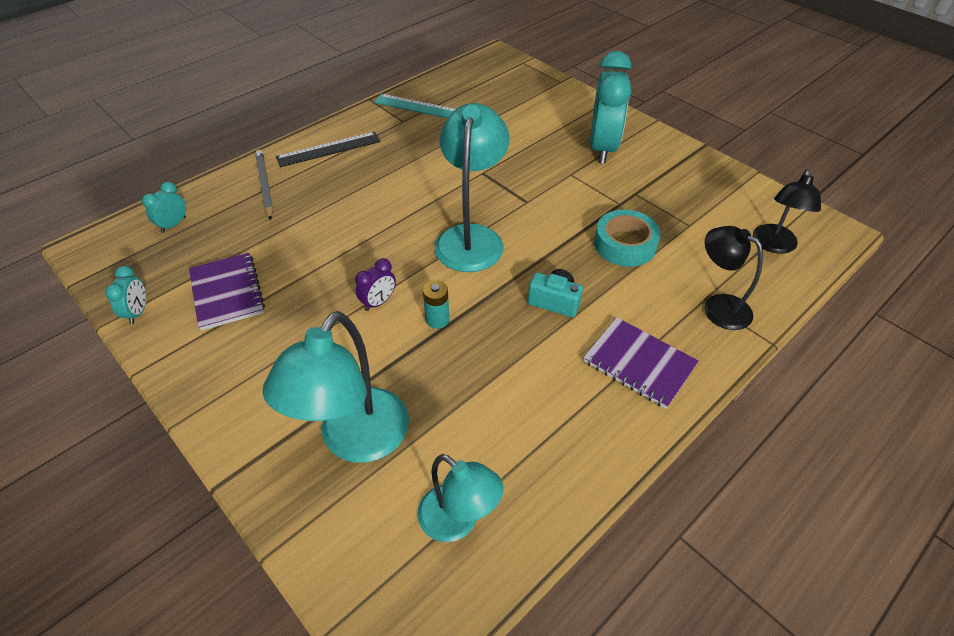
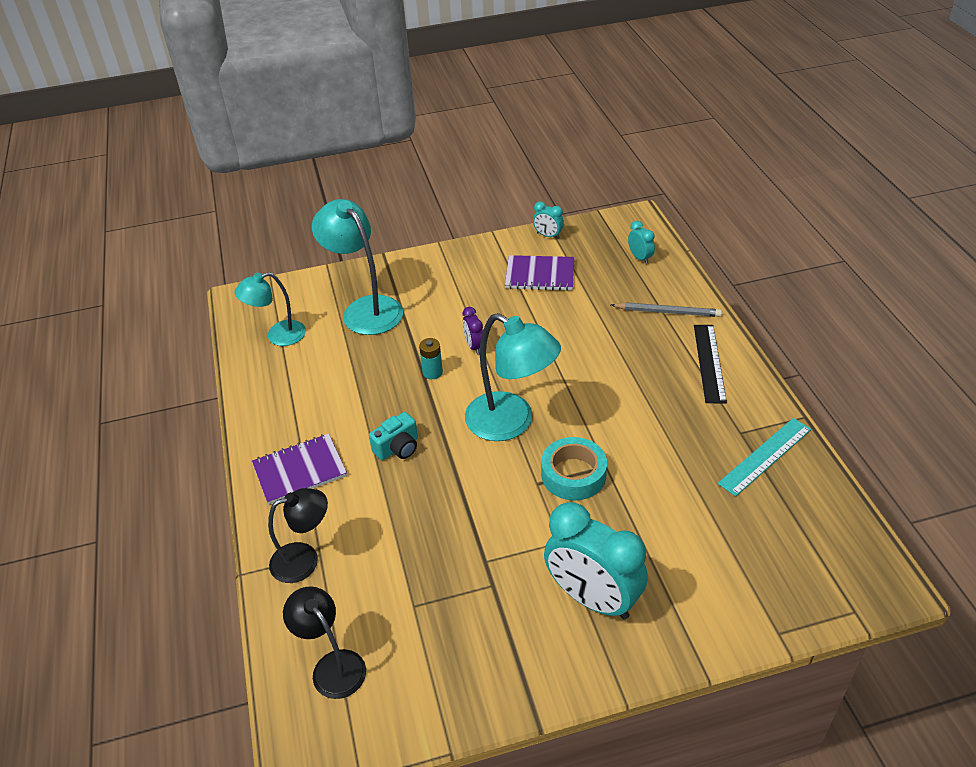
camera: 120 degrees right, 5 degrees down
turquoise tape [594,210,661,267] -> turquoise tape moved to [541,437,607,500]

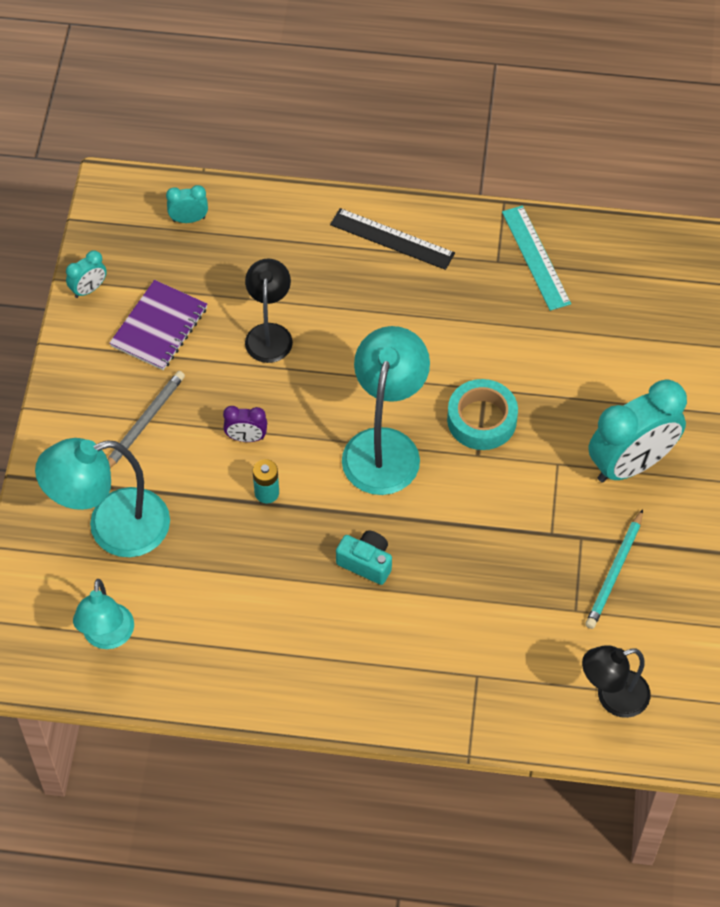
camera: 70 degrees left, 15 degrees up
purple notebook [252,434,347,505] -> none
black lamp [268,488,328,583] -> black lamp moved to [245,259,293,363]
turquoise camera [369,412,418,460] -> turquoise camera turned 45 degrees counterclockwise [336,530,392,585]
turquoise lamp [465,313,561,441] -> turquoise lamp turned 45 degrees counterclockwise [342,326,430,495]
grey pencil [611,302,722,317] -> grey pencil moved to [108,371,185,468]
none -> turquoise pencil [585,509,643,629]

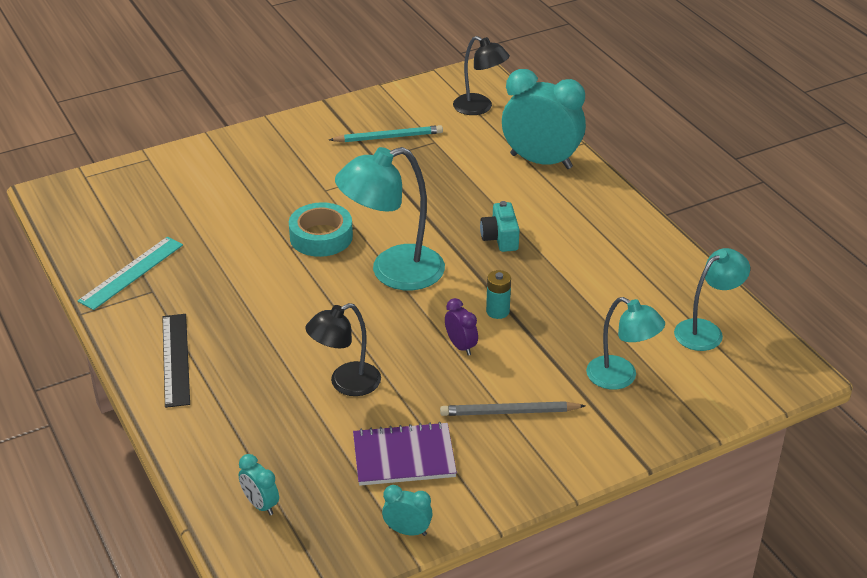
camera: 125 degrees left, 20 degrees down
turquoise lamp [35,438,170,557] -> turquoise lamp [586,297,665,390], size x0.63
turquoise clock [588,379,687,483] -> turquoise clock moved to [502,69,586,169]

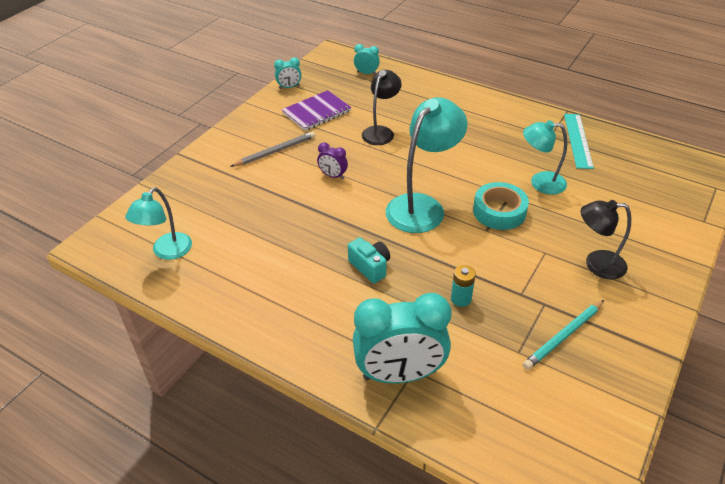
camera: 150 degrees right, 5 degrees up
black ruler [162,314,190,408] -> none
black lamp [453,36,510,115] -> black lamp moved to [581,200,631,279]
turquoise battery [486,270,511,319] -> turquoise battery moved to [451,265,476,307]
turquoise lamp [586,297,665,390] -> turquoise lamp moved to [523,120,567,195]

